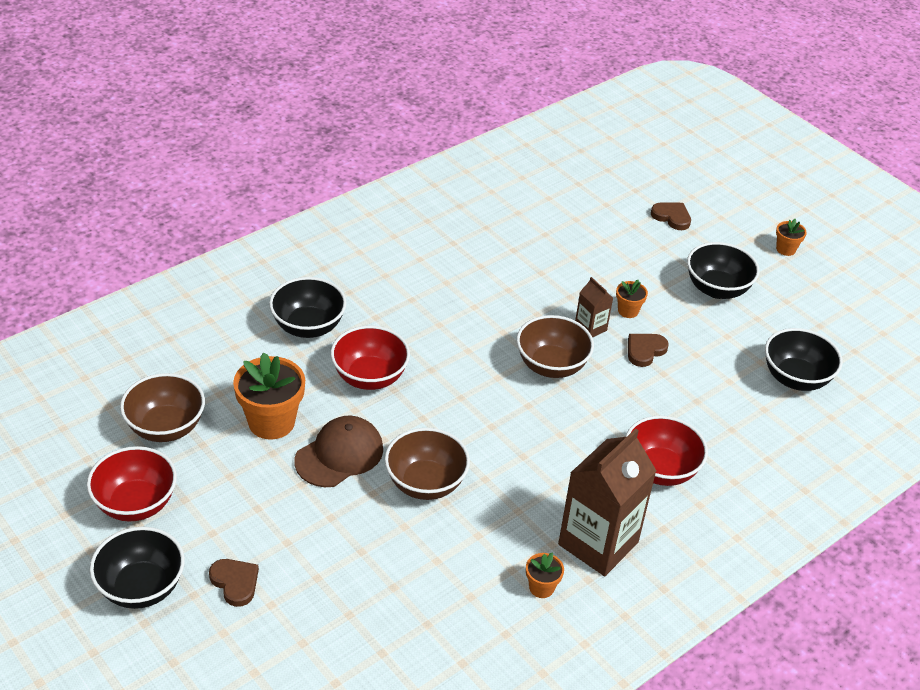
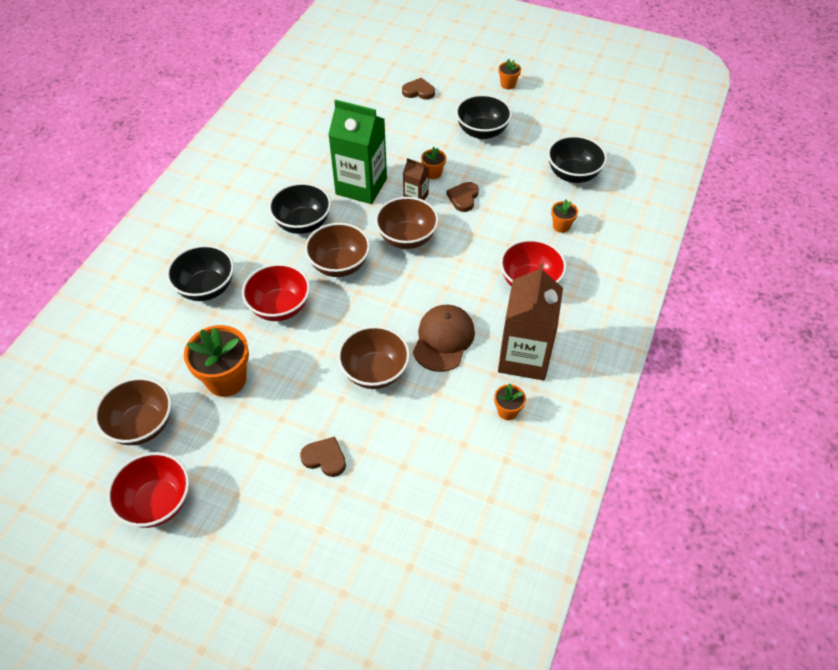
camera: 25 degrees left, 10 degrees up
black bowl [90,527,185,609] -> black bowl moved to [268,183,331,234]
brown heart [209,559,259,607] -> brown heart moved to [300,437,346,477]
brown cap [295,416,383,487] -> brown cap moved to [413,305,475,372]
none -> brown bowl [305,223,370,277]
none -> green carton [328,100,387,204]
none -> orange flower pot [551,199,578,233]

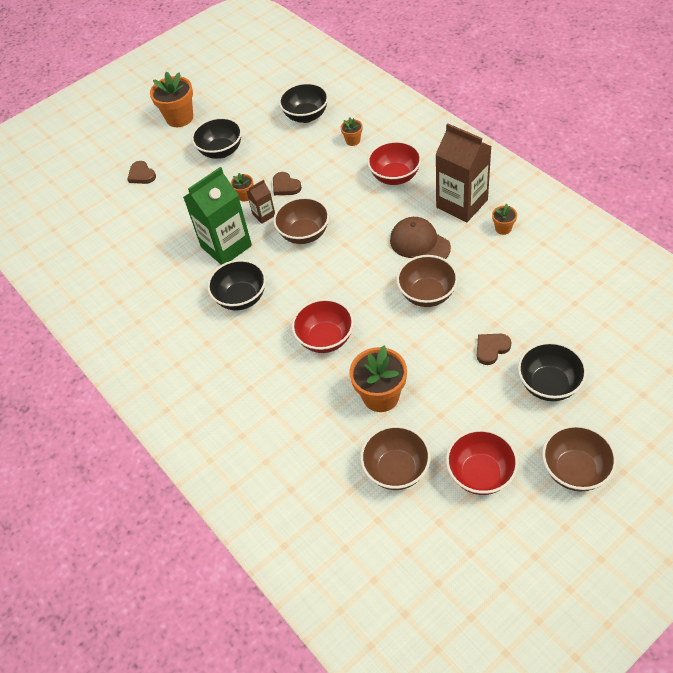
camera: 55 degrees left, 0 degrees up
black bowl [166,245,234,301] -> black bowl moved to [518,342,587,401]
brown bowl [305,223,370,277] -> brown bowl moved to [542,425,617,491]
brown heart [402,78,435,100] -> brown heart turned 75 degrees counterclockwise [127,161,156,184]
orange flower pot [498,59,521,89] -> orange flower pot [150,71,193,127], size x2.01

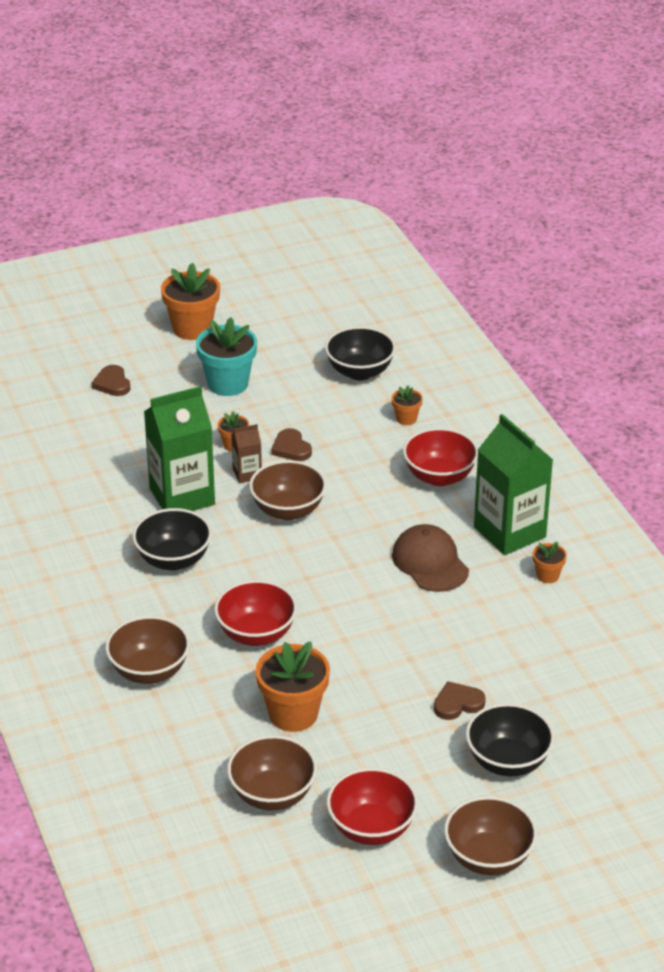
camera: 10 degrees right, 15 degrees down
black bowl [191,117,242,159] -> turquoise flower pot [196,317,257,396]
brown bowl [396,255,458,307] -> brown bowl moved to [105,616,190,684]
brown carton [435,123,492,222] -> green carton [474,414,553,555]

